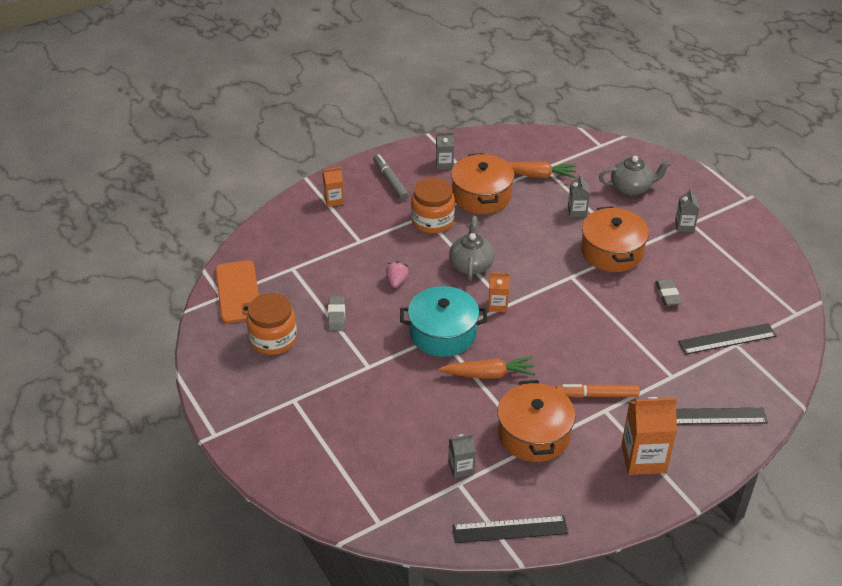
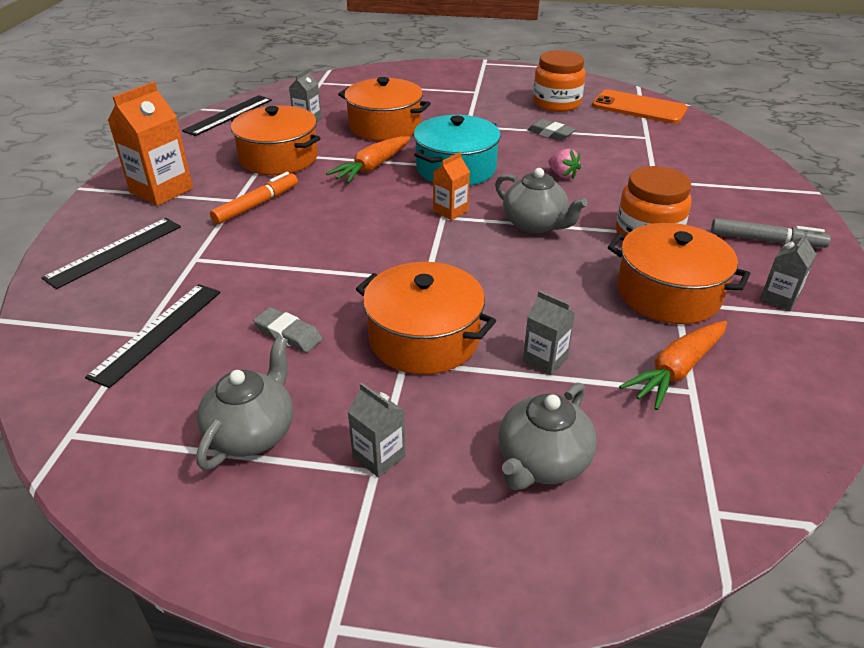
camera: 130 degrees right, 5 degrees down
orange carton [322,167,344,207] -> none
none -> grey teapot [196,336,293,470]
none -> orange pot [338,77,431,141]

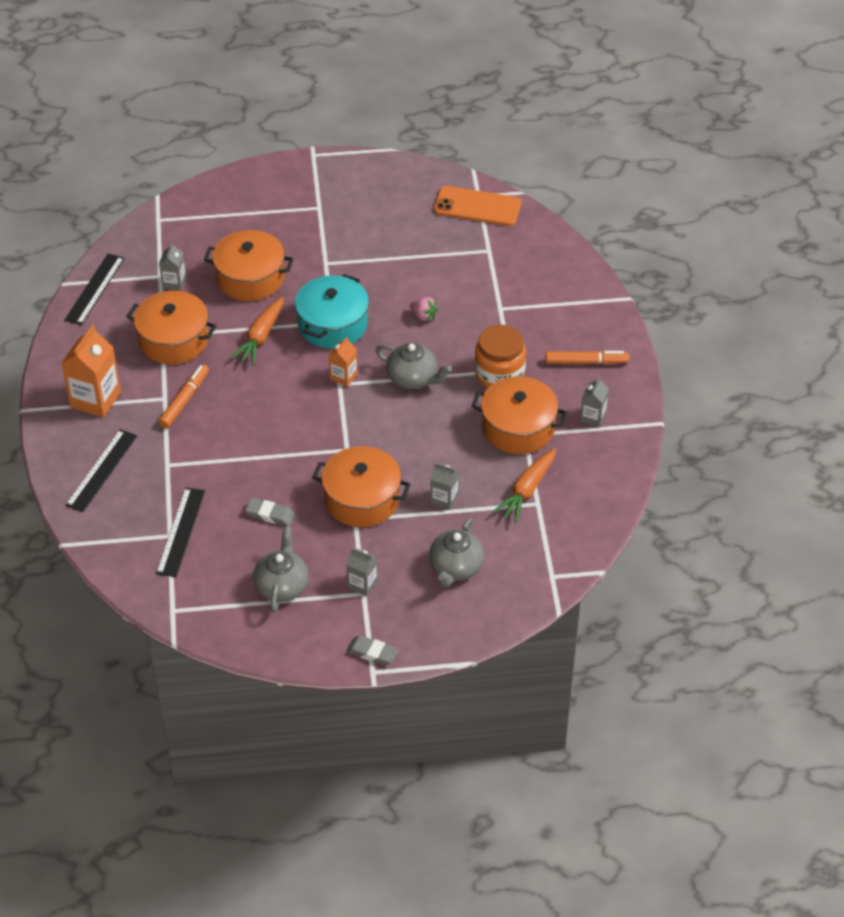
camera: 15 degrees left, 10 degrees up
grey eraser [527,119,576,141] -> grey eraser moved to [347,635,399,665]
orange jar [533,50,586,112] -> none
grey marker [711,218,831,248] -> orange marker [546,351,629,365]

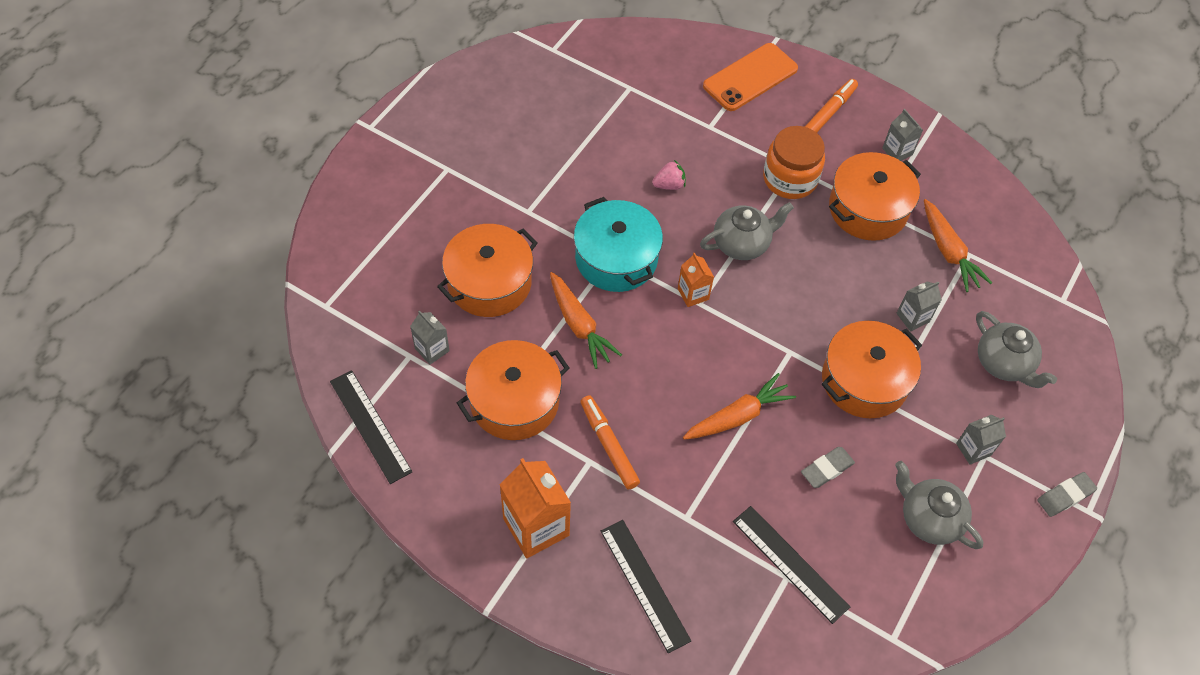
camera: 55 degrees left, 10 degrees up
orange phone [434,186,521,226] -> orange phone moved to [703,43,798,111]
none -> orange carrot [683,373,796,440]

